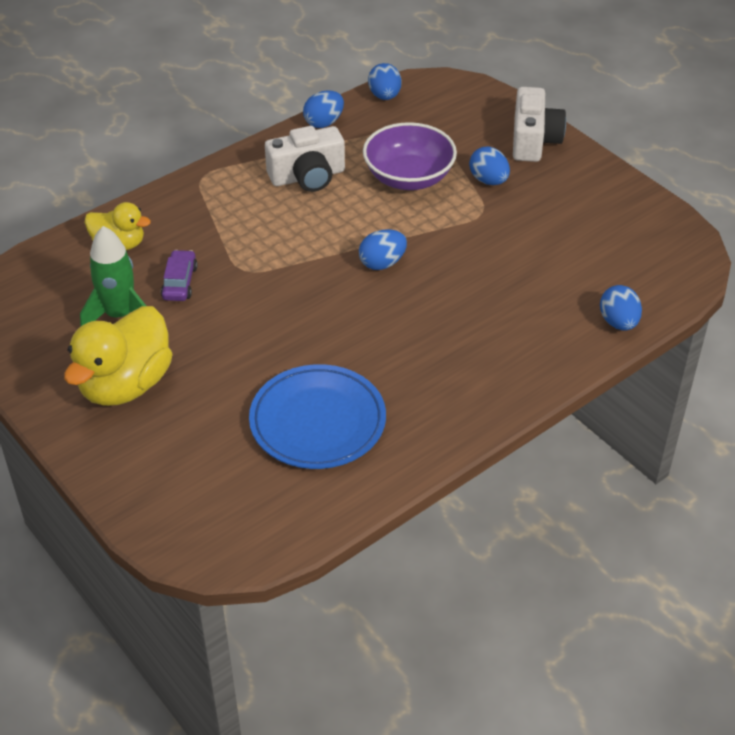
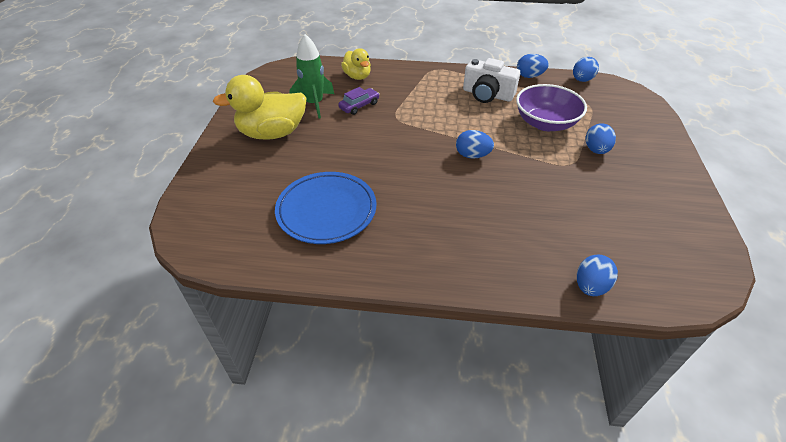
camera: 45 degrees right, 0 degrees up
white camera [513,87,566,162] -> none

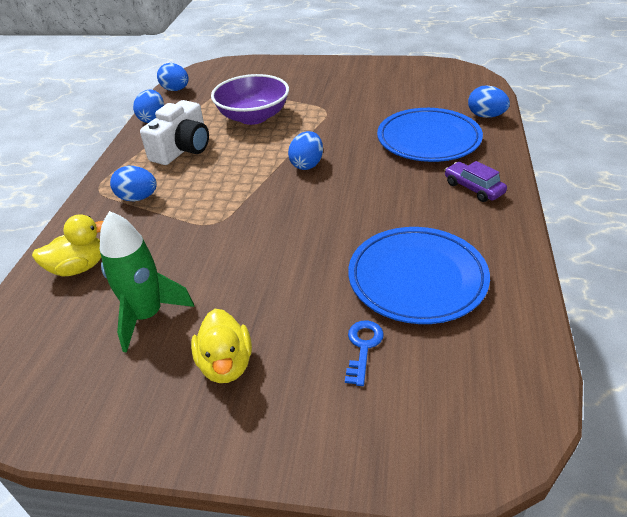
camera: 85 degrees left, 5 degrees down
yellow duck [213,75,306,140] -> yellow duck [191,309,252,383], size x0.58
purple car [338,87,380,115] -> purple car moved to [445,161,507,202]
blue egg [586,124,616,154] -> blue egg moved to [110,166,157,201]
none -> blue key [345,320,384,386]
none -> blue plate [377,108,483,162]

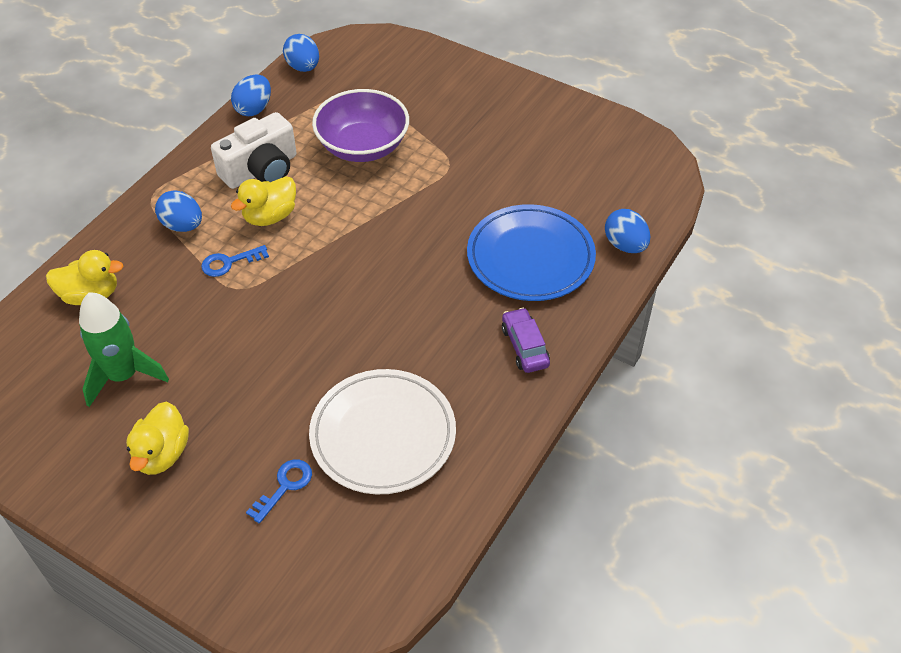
camera: 20 degrees right, 10 degrees up
blue egg [288,131,323,170] -> none
blue plate [348,227,490,324] -> white plate [309,369,456,495]
none -> blue key [201,245,269,277]
none -> yellow duck [231,176,296,226]

